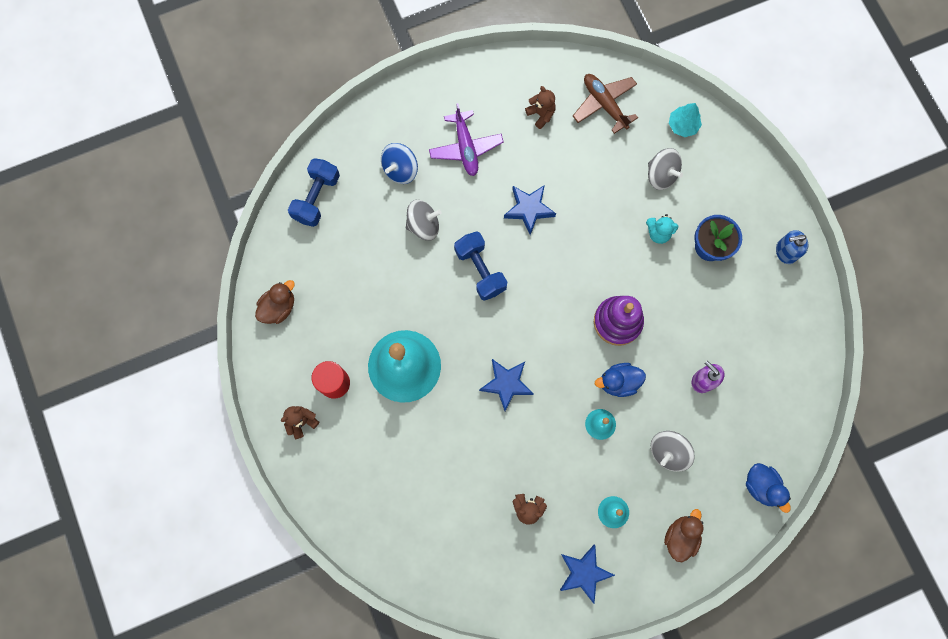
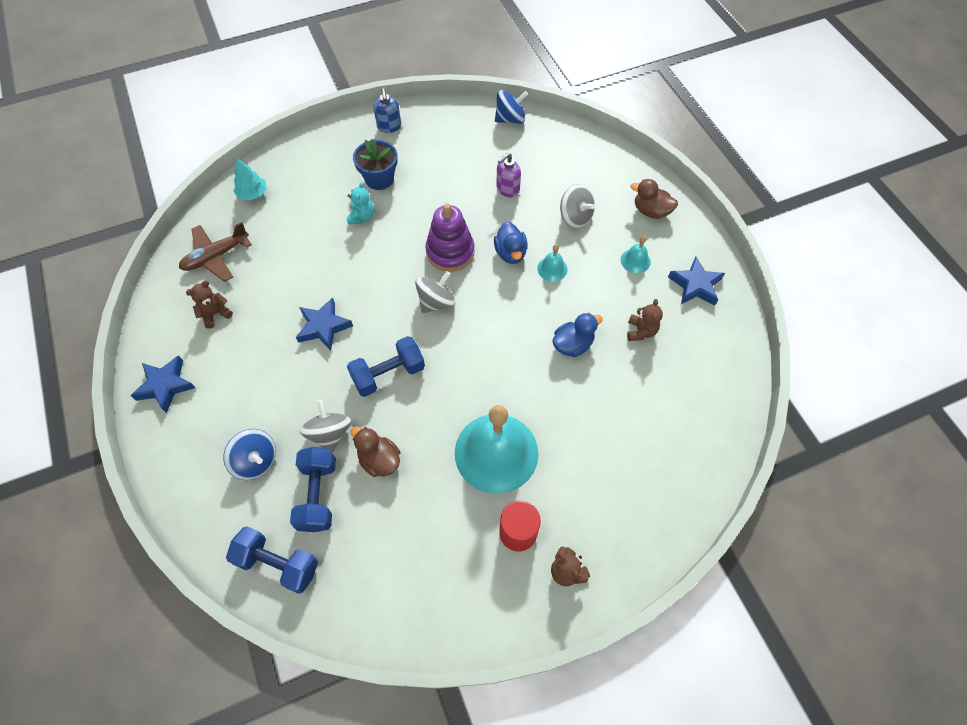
camera: 90 degrees left, 15 degrees down
brown duck [255,280,295,324] -> brown duck moved to [351,426,400,477]
purple plane [429,103,503,176] -> none
blue star [479,359,534,411] -> blue star moved to [131,355,196,413]
grey spinning top [648,148,683,190] -> grey spinning top moved to [415,271,456,313]
blue duck [746,463,791,513] -> blue duck moved to [553,313,603,357]
none -> blue dumbbell [290,447,336,532]
none -> blue spinning top [495,90,528,124]

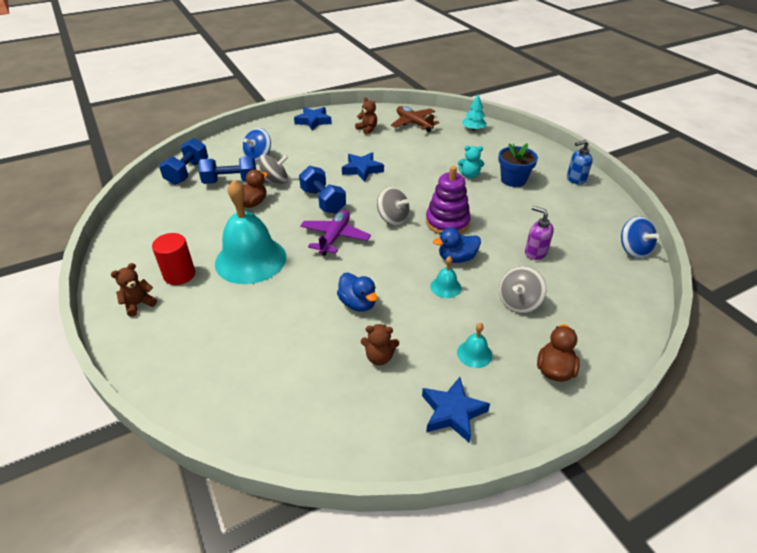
camera: 85 degrees right, 20 degrees down
none -> purple plane [300,210,371,256]

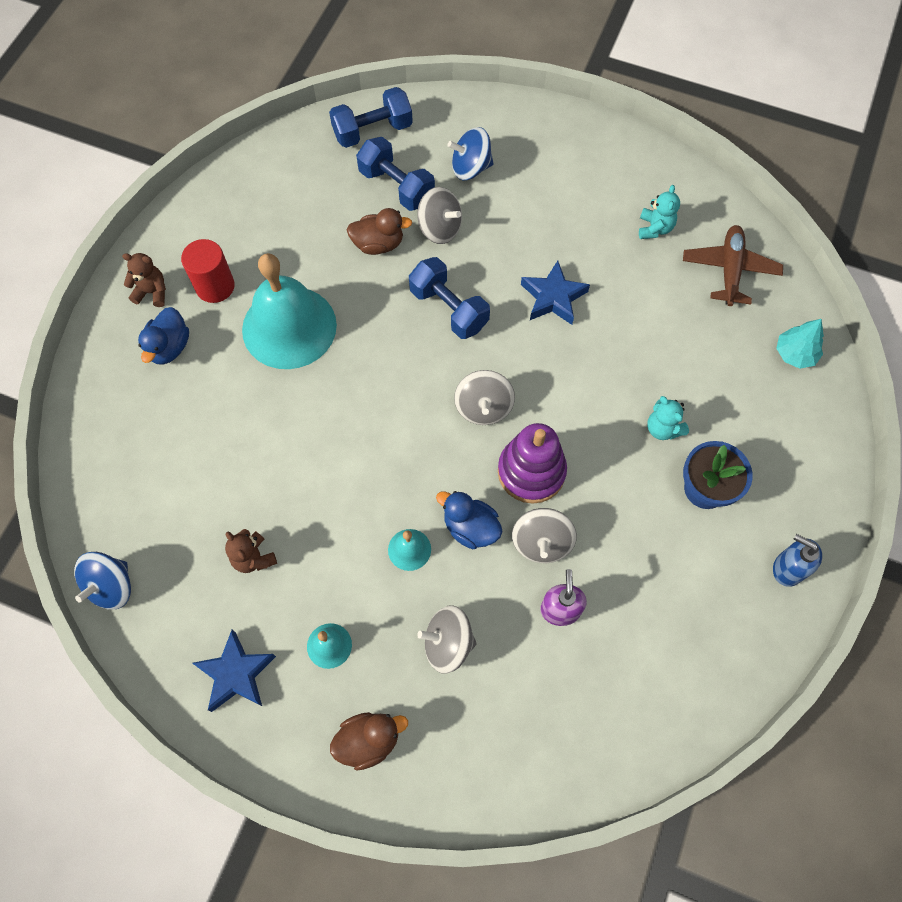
camera: 50 degrees right, 25 degrees up
blue star [294,107,332,130] -> none
blue dumbbell [299,166,346,214] -> blue dumbbell turned 60 degrees counterclockwise [409,257,490,339]
purple plane [300,210,371,256] -> none
blue duck [337,273,377,312] -> blue duck moved to [138,307,189,364]
brown teddy bear [355,97,377,135] -> turquoise teddy bear [639,185,680,239]
blue spinning top [621,216,659,259] -> blue spinning top moved to [74,552,131,609]
none -> grey spinning top [512,508,577,563]

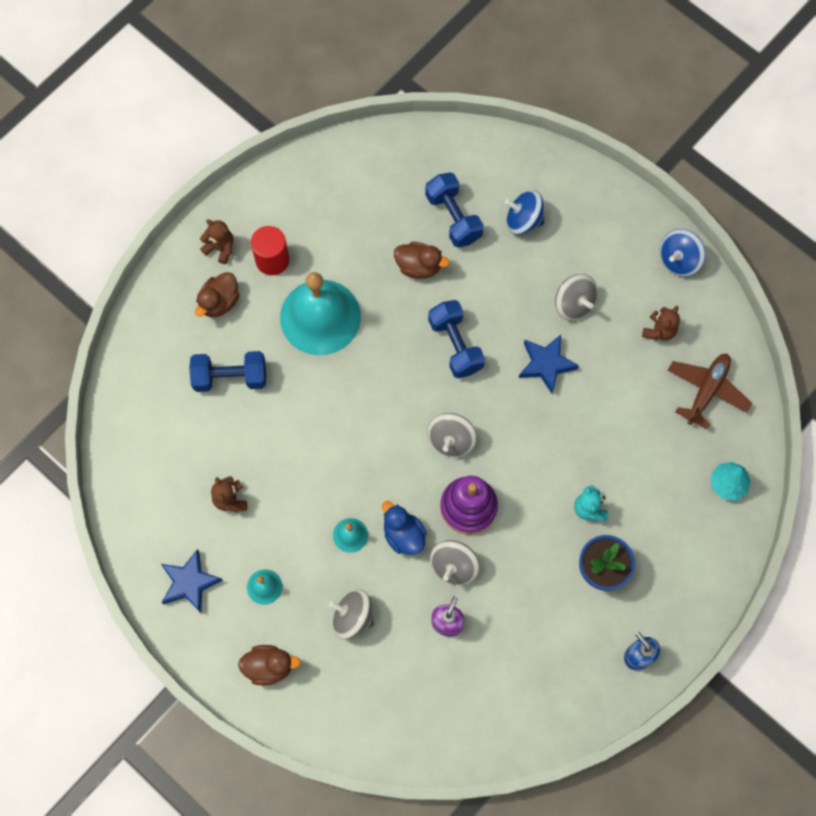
camera: 20 degrees right, 5 degrees up
blue spinning top [74,552,131,609] -> blue spinning top moved to [660,229,705,277]
blue duck [138,307,189,364] -> brown duck [195,272,240,317]
blue dumbbell [329,87,413,148] -> blue dumbbell moved to [189,351,266,392]
grey spinning top [417,187,462,244] -> grey spinning top moved to [555,274,598,321]
turquoise teddy bear [639,185,680,239] -> brown teddy bear [642,306,680,341]

